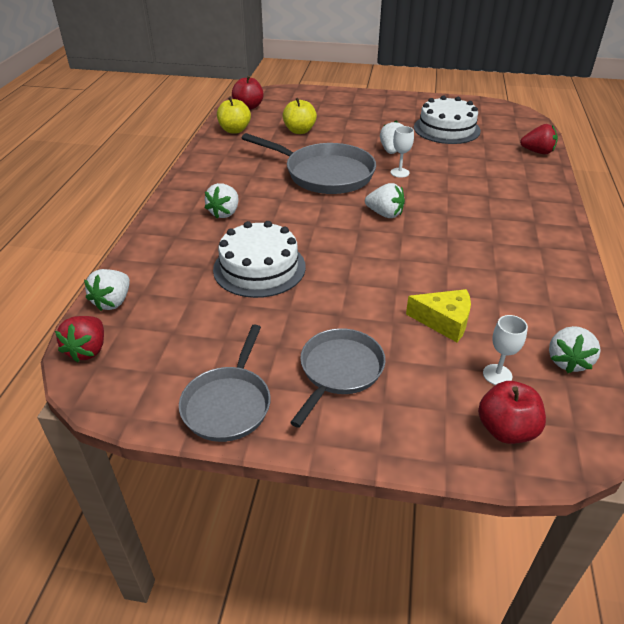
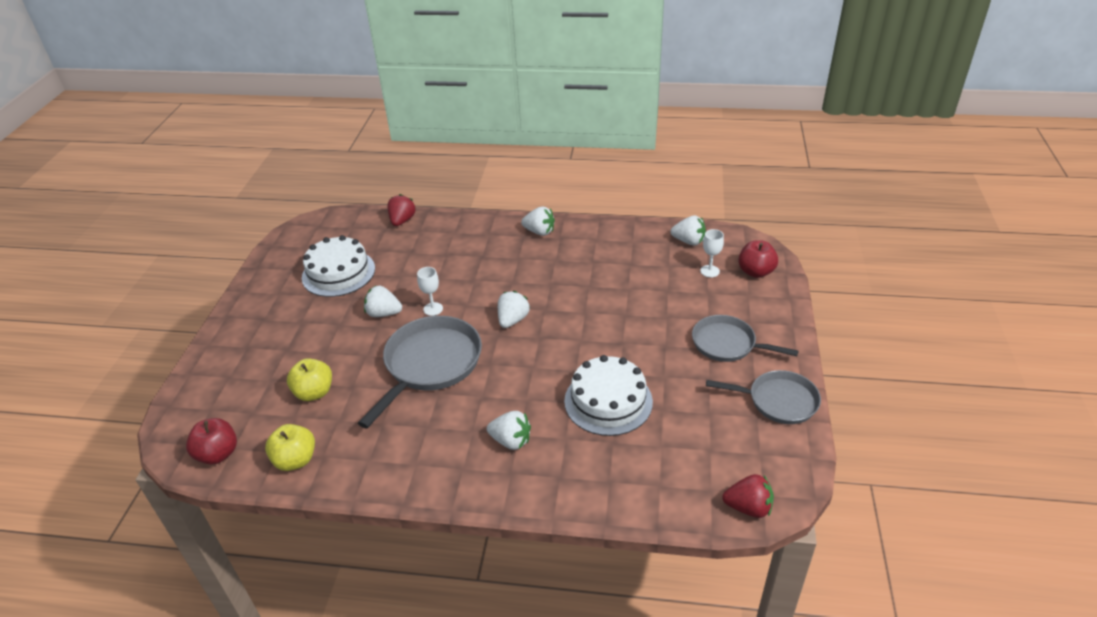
camera: 90 degrees left, 0 degrees up
white strawberry [84,269,130,311] -> white strawberry moved to [521,206,555,236]
yellow cheese [406,289,471,342] -> none

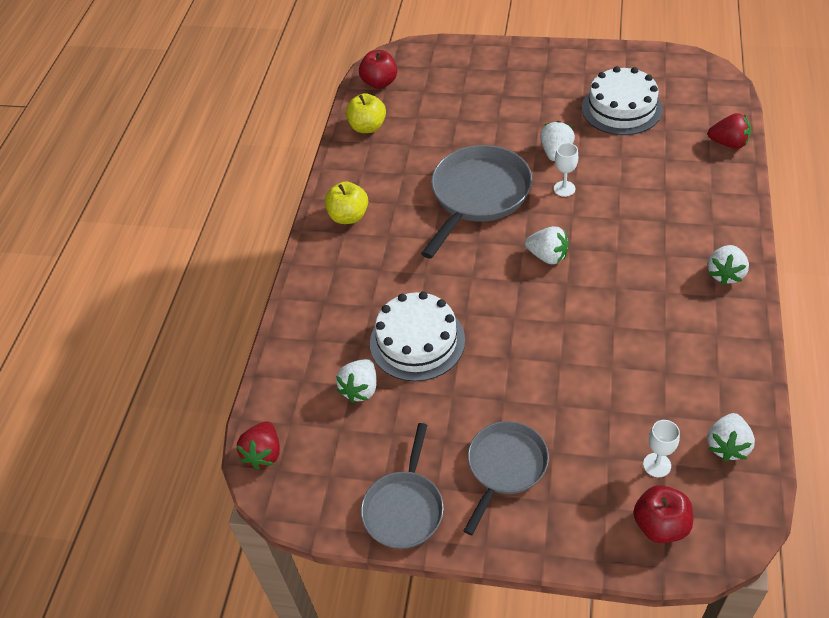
camera: 95 degrees right, 10 degrees up
yellow apple [287,358,332,401] -> yellow apple moved to [324,181,368,224]
grey pan [358,316,482,429] -> grey pan turned 90 degrees counterclockwise [421,145,532,259]
white strawberry [487,411,531,450] -> white strawberry moved to [336,359,377,403]

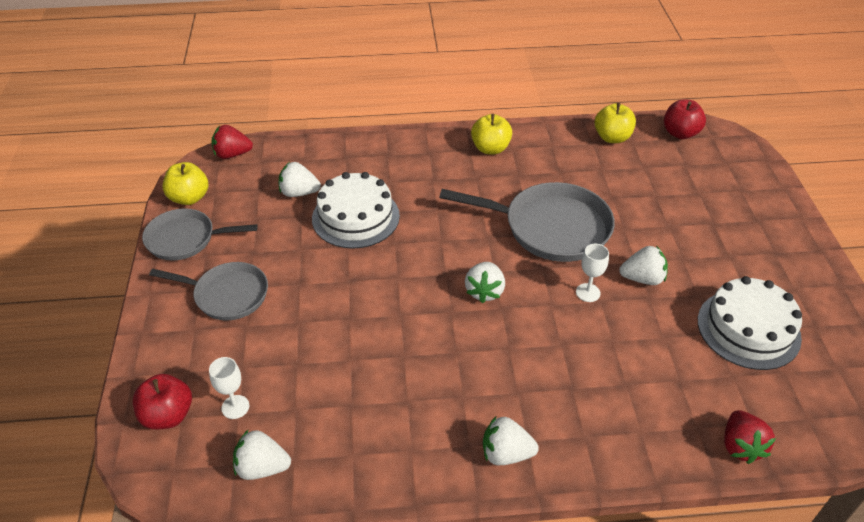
camera: 70 degrees right, 5 degrees down
none -> yellow apple [163,162,208,205]

